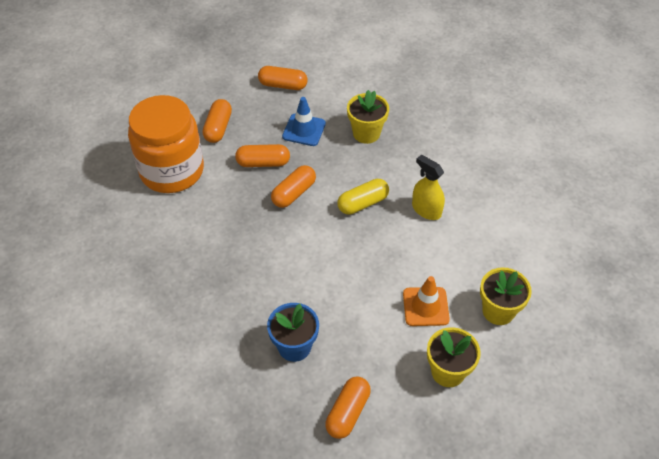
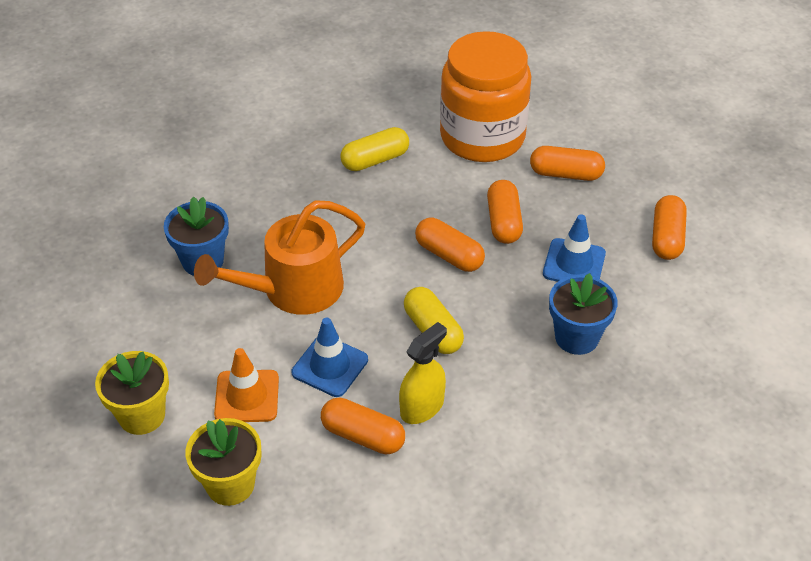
camera: 90 degrees right, 5 degrees down
orange capsule [325,376,371,439] -> orange capsule moved to [321,398,405,454]
yellow flower pot [347,90,389,144] -> blue flower pot [549,273,618,355]
none -> orange watering can [194,200,366,315]
none -> blue traffic cone [292,318,368,397]
none -> yellow capsule [341,127,409,171]

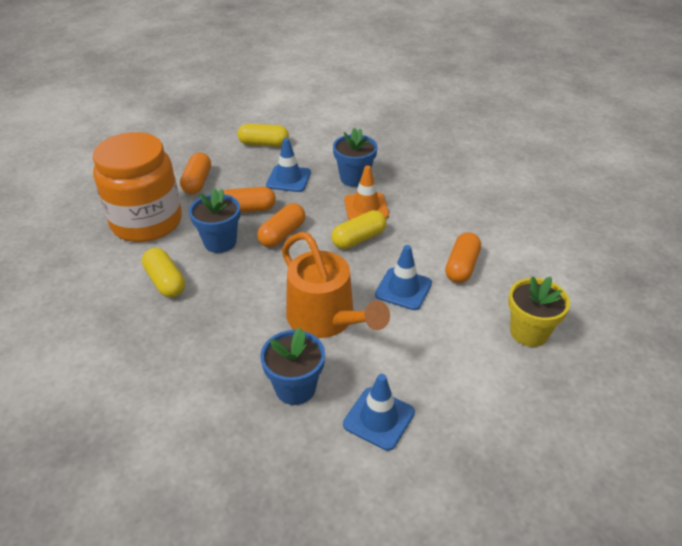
camera: 95 degrees left, 5 degrees down
yellow flower pot [95,351,169,435] -> none
orange traffic cone [214,348,279,422] -> orange traffic cone moved to [344,165,389,220]
yellow spray bottle [399,322,447,424] -> none
orange capsule [652,195,687,260] -> yellow capsule [237,124,289,147]
none -> blue flower pot [189,188,240,253]
none -> blue traffic cone [343,374,415,451]

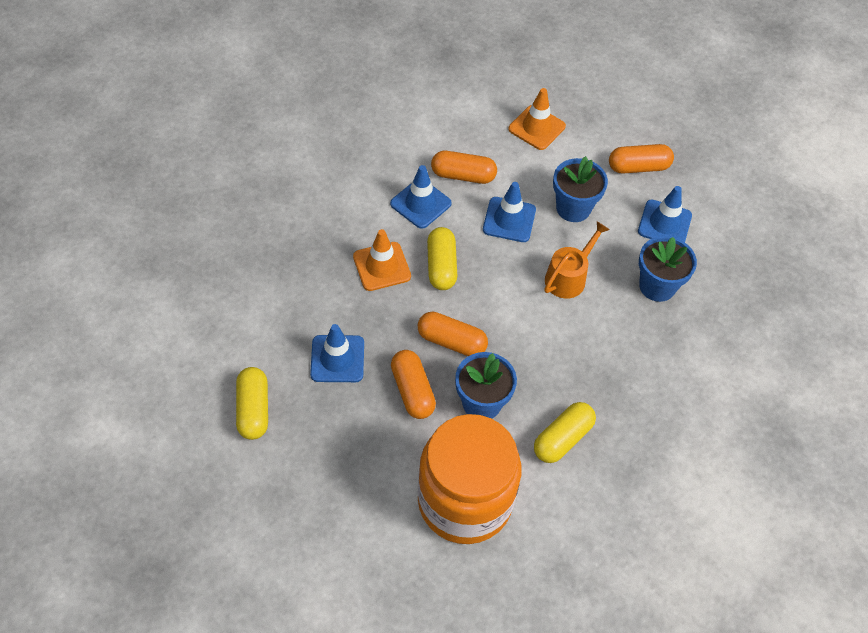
camera: 105 degrees left, 15 degrees up
orange capsule [180,152,211,194] -> orange capsule moved to [609,144,674,174]
orange watering can [282,232,390,338] -> orange watering can [544,222,609,299], size x0.60
yellow capsule [331,210,387,249] -> yellow capsule turned 45 degrees clockwise [427,227,457,290]
blue flower pot [333,128,378,187] -> blue flower pot moved to [553,156,608,222]
yellow flower pot [508,276,570,347] -> orange traffic cone [508,88,566,150]
none -> blue traffic cone [390,165,452,229]

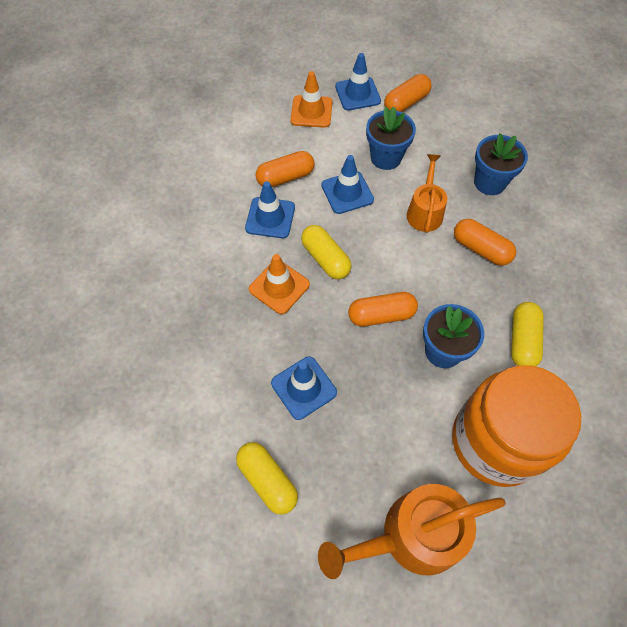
camera: 30 degrees left, 5 degrees up
orange capsule [391,350,436,419] -> orange capsule moved to [454,219,516,266]
blue traffic cone [638,186,692,242] -> blue traffic cone moved to [335,53,381,111]
none -> orange watering can [318,484,506,579]

